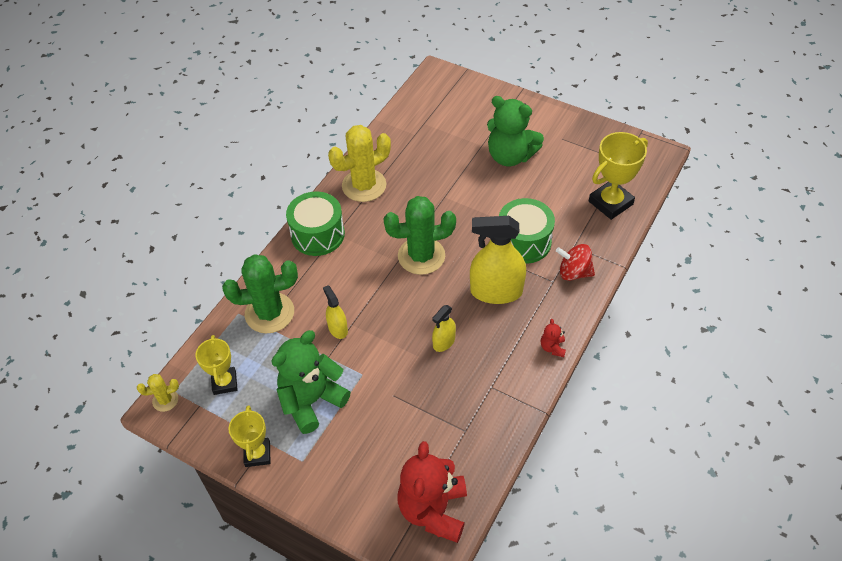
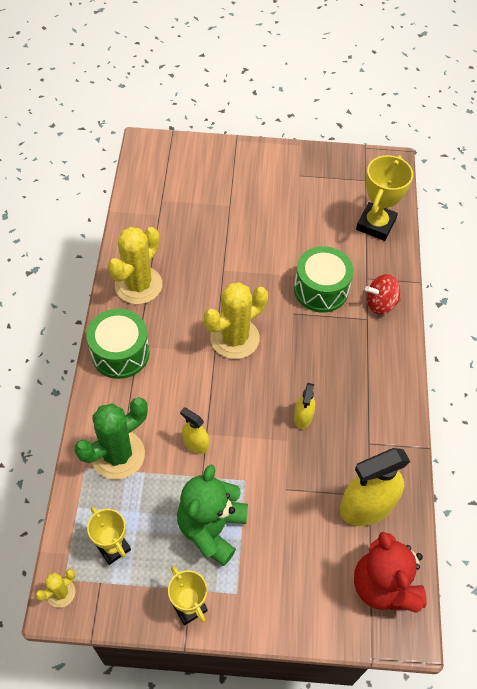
camera: 30 degrees left, 5 degrees up
green cactus [383,196,456,275] -> yellow cactus [204,282,268,359]
yellow spray bottle [470,216,526,304] -> yellow spray bottle moved to [340,448,410,526]
green teddy bear [487,96,544,166] -> none
red teddy bear [541,319,566,357] -> none

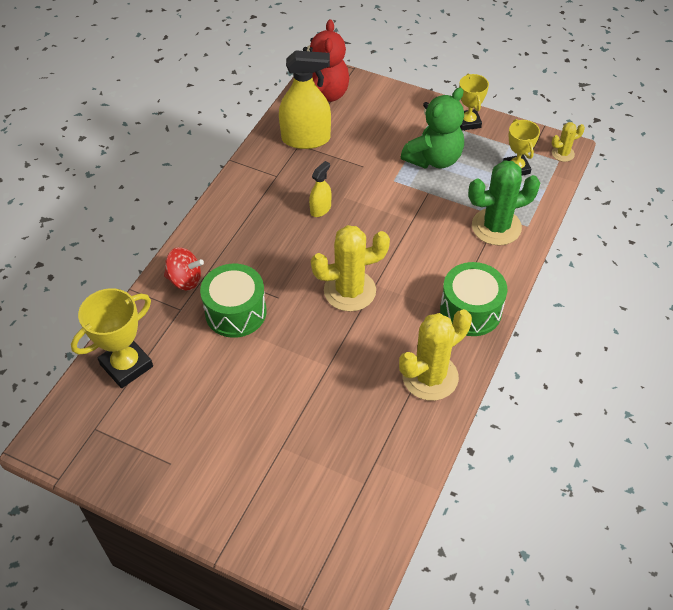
camera: 155 degrees left, 5 degrees down
yellow spray bottle [180,407,209,454] -> none

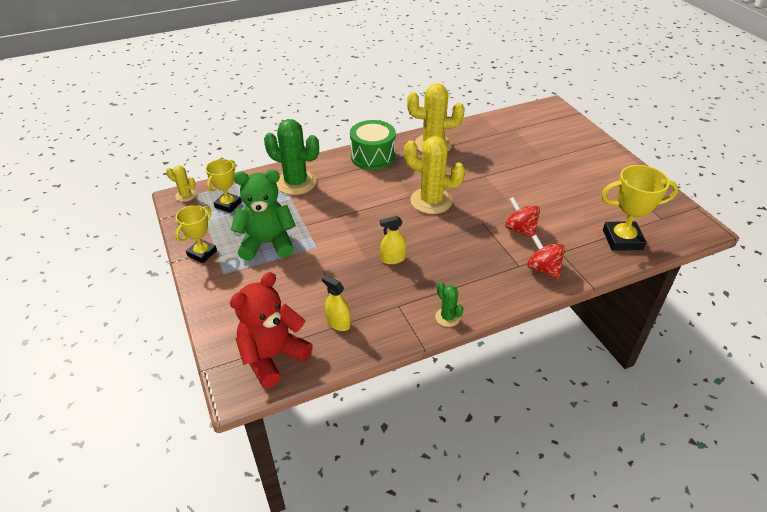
camera: 140 degrees left, 10 degrees down
green drum [200,264,267,338] -> red spinning top [505,197,540,238]
yellow spray bottle [279,50,331,149] -> yellow spray bottle [322,275,351,331], size x0.51
none -> green cactus [435,282,464,327]

